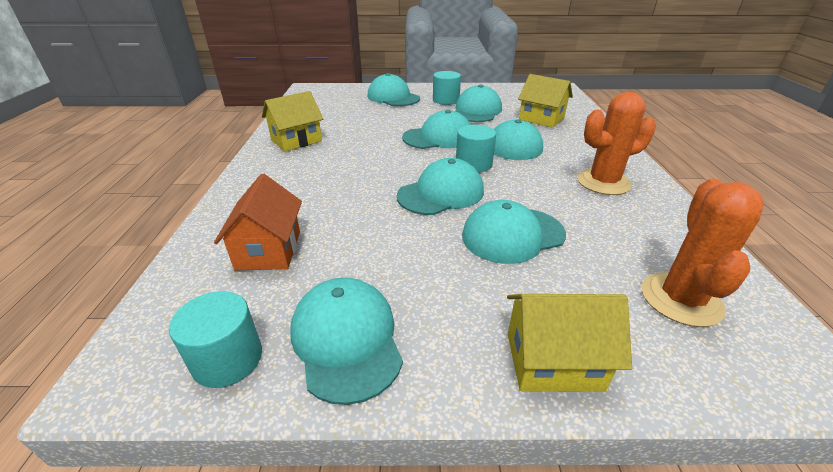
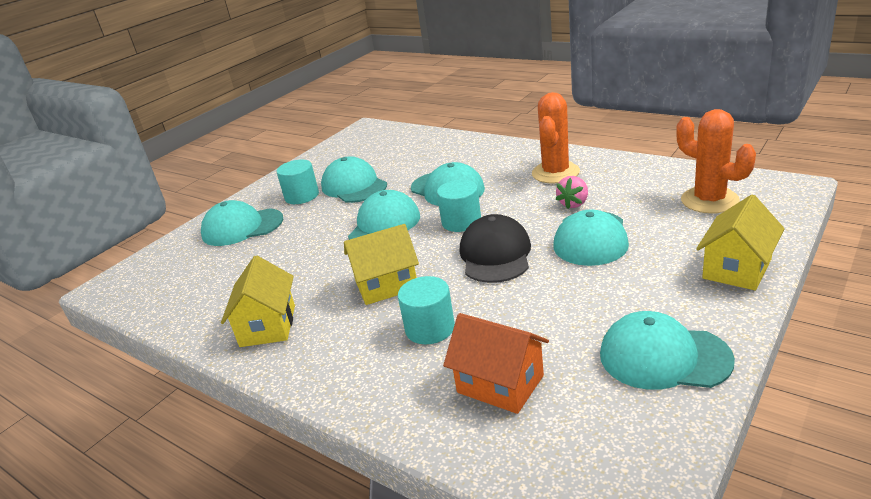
camera: 50 degrees left, 5 degrees down
turquoise cylinder [169,291,262,388] -> turquoise cylinder moved to [398,276,455,344]
turquoise cap [397,158,484,215] -> black cap [460,214,531,283]
yellow house [518,74,573,128] -> yellow house moved to [344,224,419,305]
none -> pink strawberry [556,176,588,209]

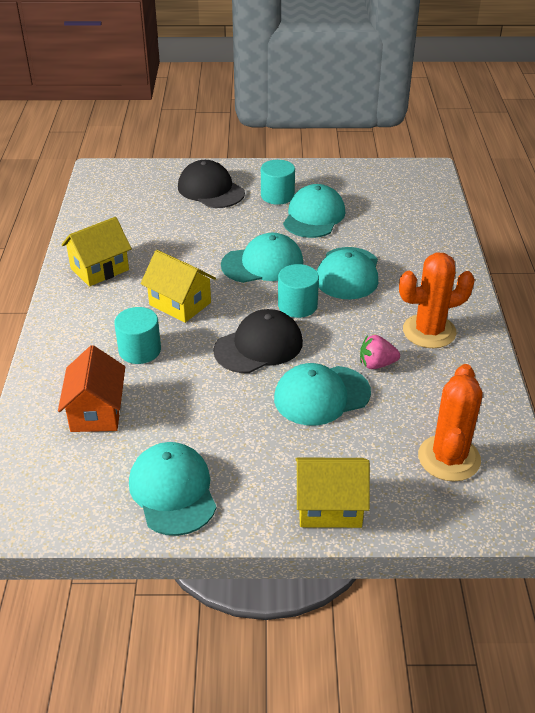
camera: 50 degrees right, 10 degrees up
turquoise cap [201,200,283,246] -> black cap [178,160,245,208]

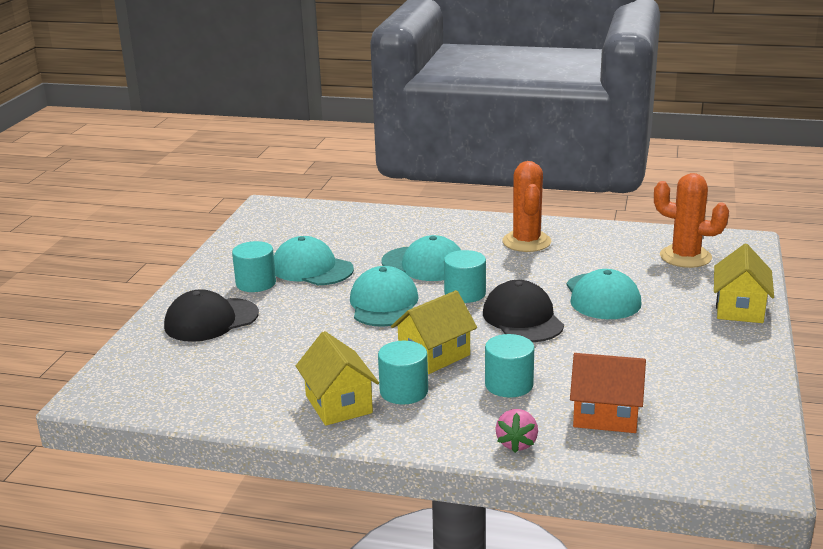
camera: 75 degrees left, 15 degrees down
turquoise cap [129,442,216,536] -> none
pink strawberry [360,335,400,369] -> pink strawberry moved to [495,409,538,453]
none -> turquoise cylinder [378,341,428,405]

